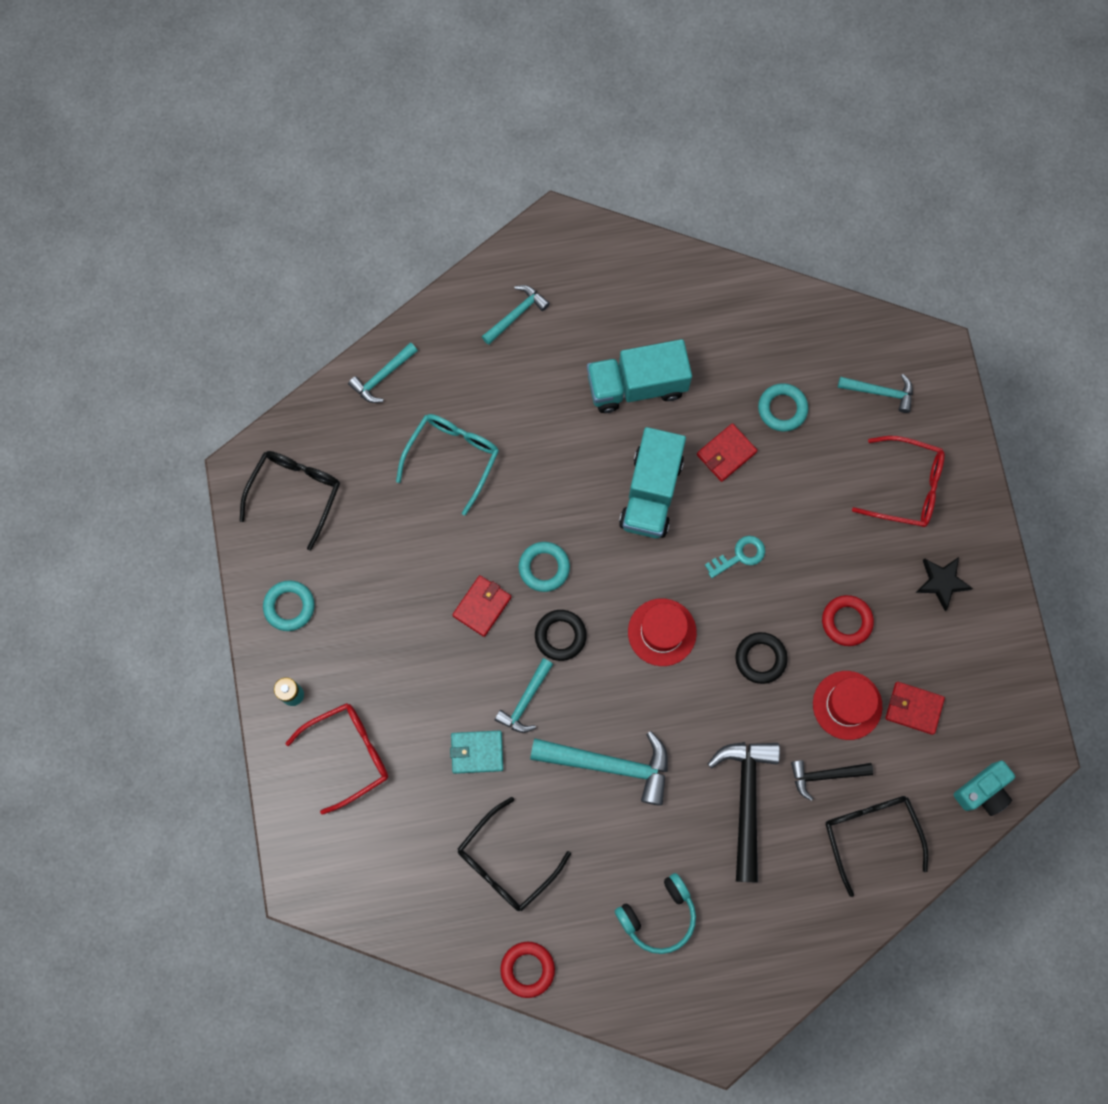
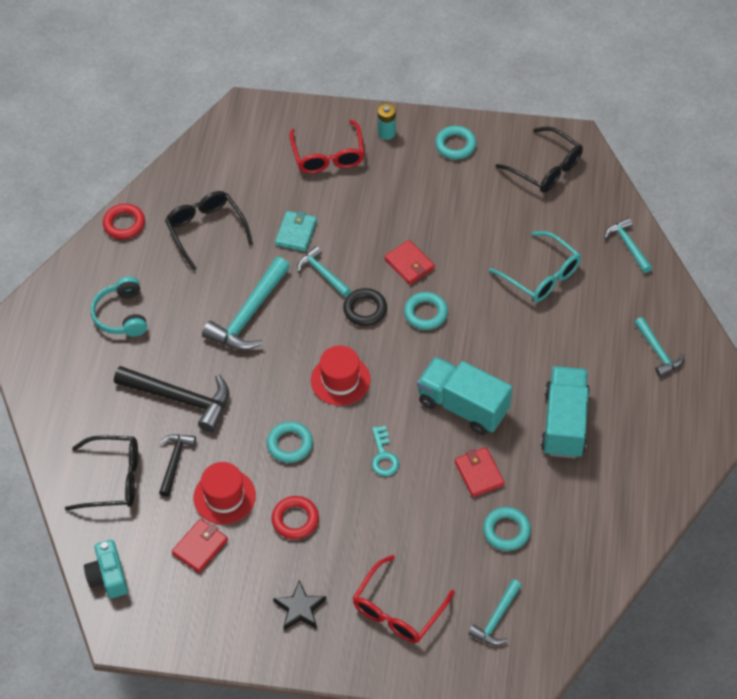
camera: 110 degrees right, 20 degrees down
black ring [735,632,788,684] -> turquoise ring [267,421,313,463]

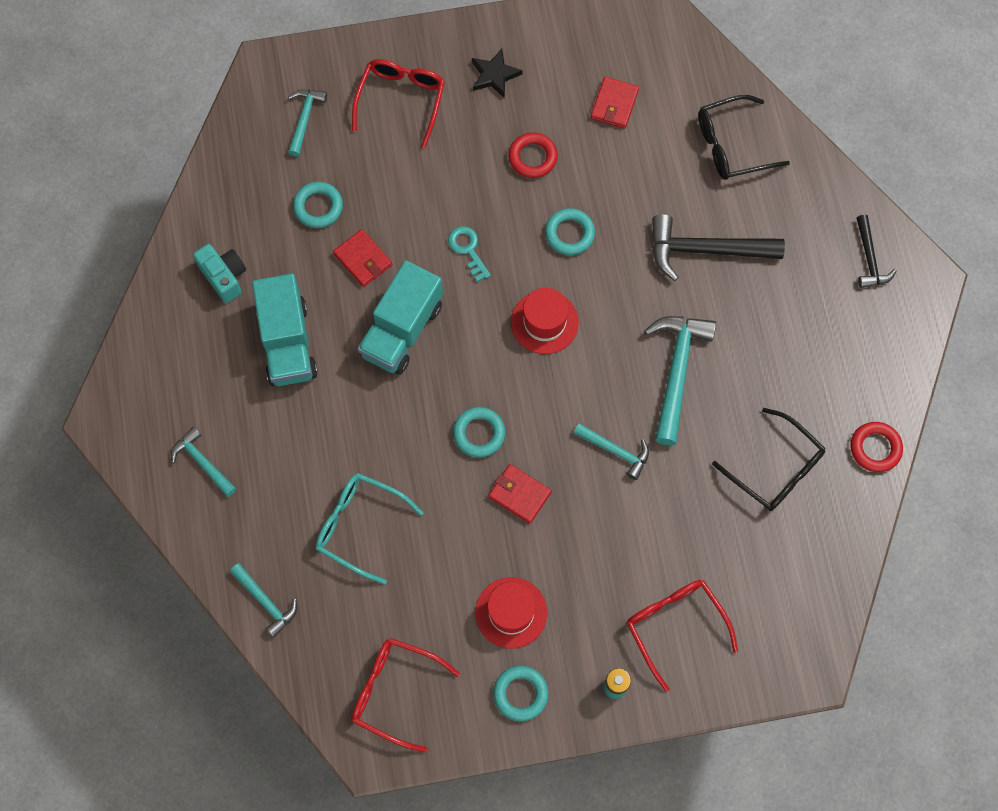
camera: 160 degrees right, 15 degrees up
turquoise camera [84,540,128,599] -> turquoise camera moved to [193,244,246,303]
turquoise headphones [91,276,147,337] -> none
black hammer [159,434,196,497] -> black hammer moved to [857,215,896,288]
red hat [194,462,256,524] -> red hat moved to [475,577,547,649]
turquoise wallet [275,211,317,252] -> none
black ring [343,288,387,326] -> none
turquoise truck [417,357,512,435] -> turquoise truck turned 105 degrees clockwise [358,260,443,375]
black glasses [496,127,583,193] -> red glasses [352,638,460,753]

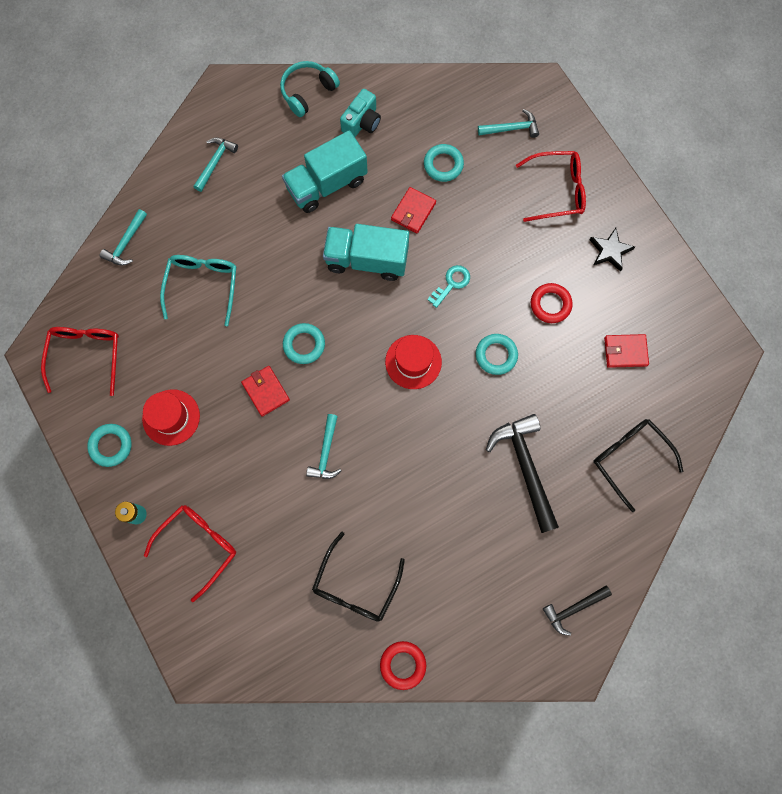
camera: 70 degrees right, 5 degrees up
red wallet [488,464,552,524] -> red wallet turned 45 degrees counterclockwise [241,366,290,416]
turquoise hammer [644,316,716,445] -> none
none -> turquoise headphones [280,61,340,117]

